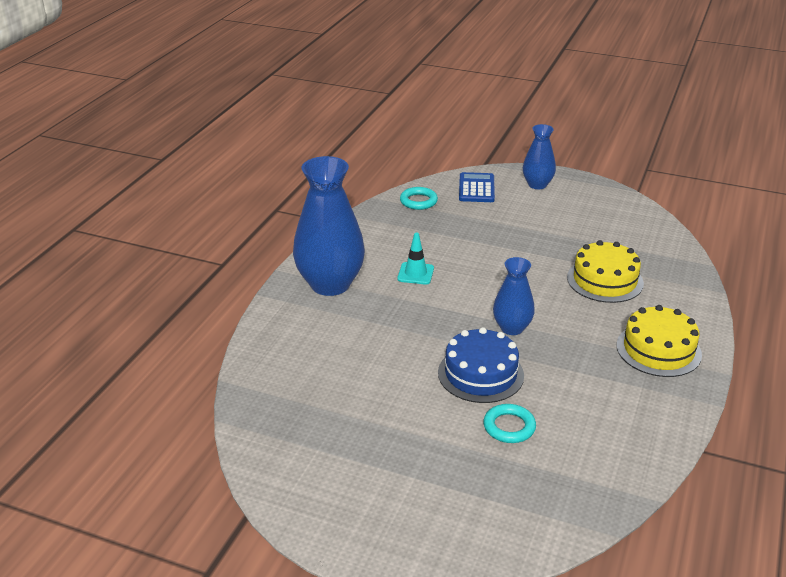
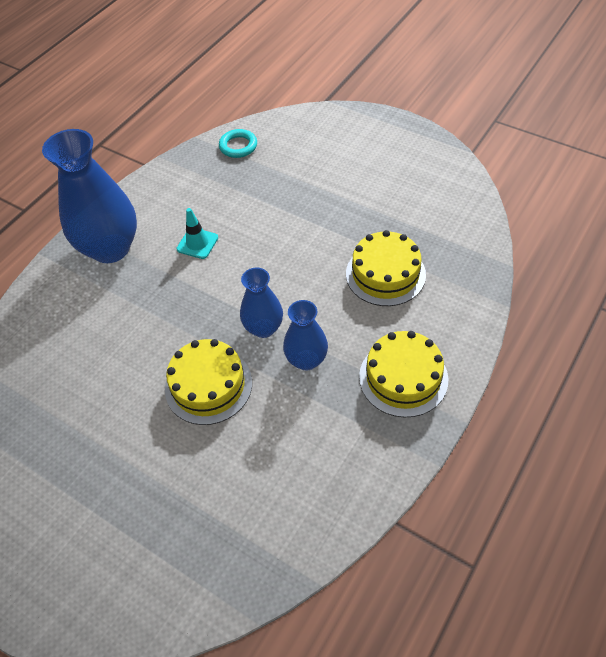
camera: 15 degrees right, 20 degrees up
blue cake [438,327,524,403] -> yellow cake [165,339,252,425]
blue calculator [459,172,495,202] -> none
turquoise ring [483,404,536,443] -> none
blue vase [523,124,556,189] -> blue vase moved to [283,300,328,370]

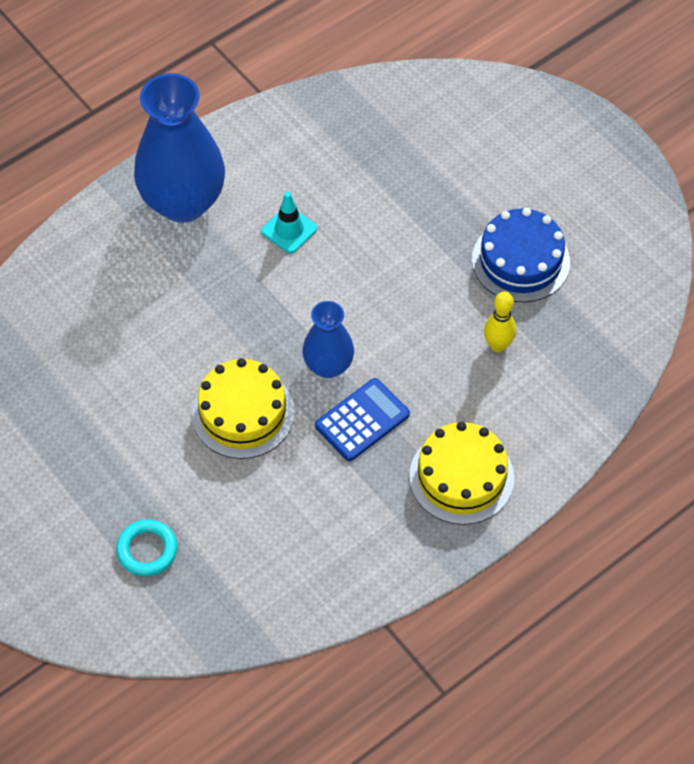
camera: 15 degrees right, 5 degrees up
turquoise ring [219,129,257,158] -> turquoise ring moved to [116,519,177,576]
blue vase [283,300,328,370] -> blue calculator [315,378,410,461]
yellow cake [346,230,426,306] -> yellow bowling pin [484,292,516,352]
none -> blue cake [472,208,570,302]

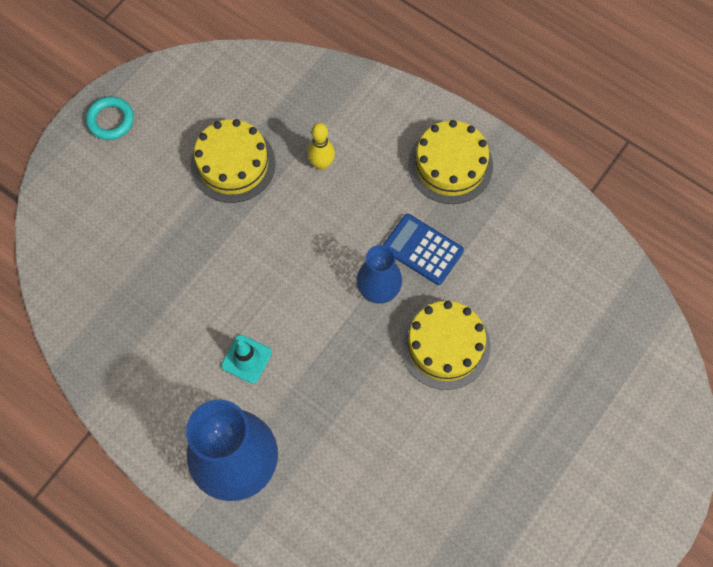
camera: 105 degrees left, 10 degrees up
turquoise ring [116,519,177,576] -> turquoise ring moved to [86,96,134,140]
blue cake [472,208,570,302] -> yellow cake [191,119,276,203]

